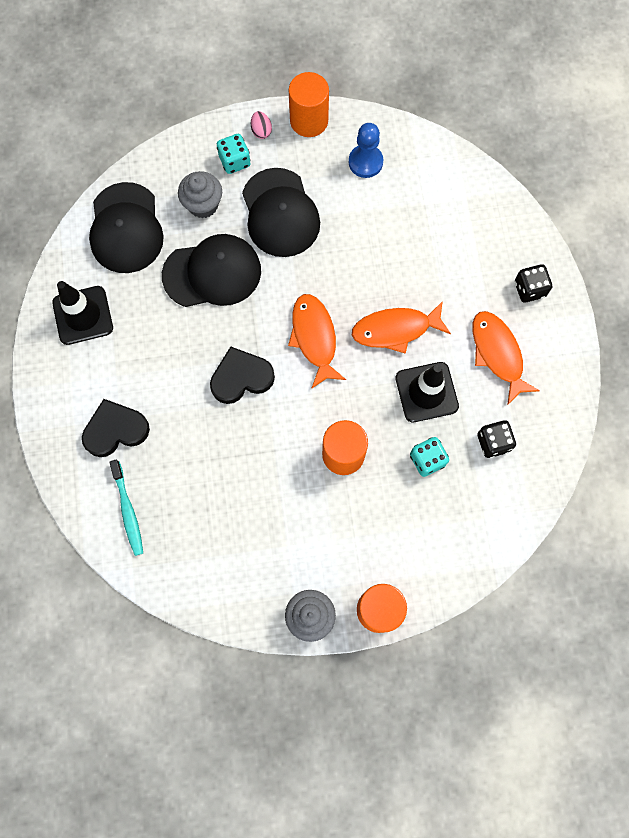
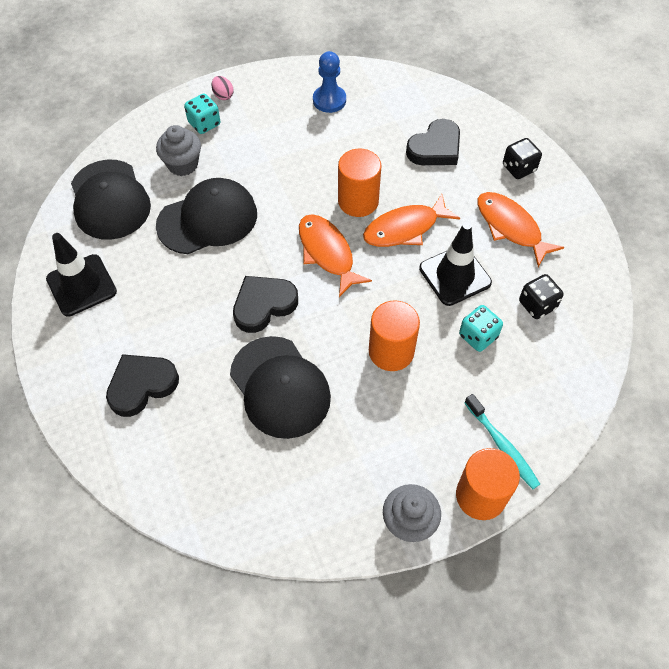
camera: 15 degrees left, 15 degrees down
turquoise toothbrush [109,459,143,556] -> turquoise toothbrush moved to [465,394,540,489]
black cap [242,168,320,257] -> black cap moved to [230,336,331,439]
orange cylinder [289,72,329,137] -> orange cylinder moved to [338,148,382,217]
none -> black heart [406,119,460,165]

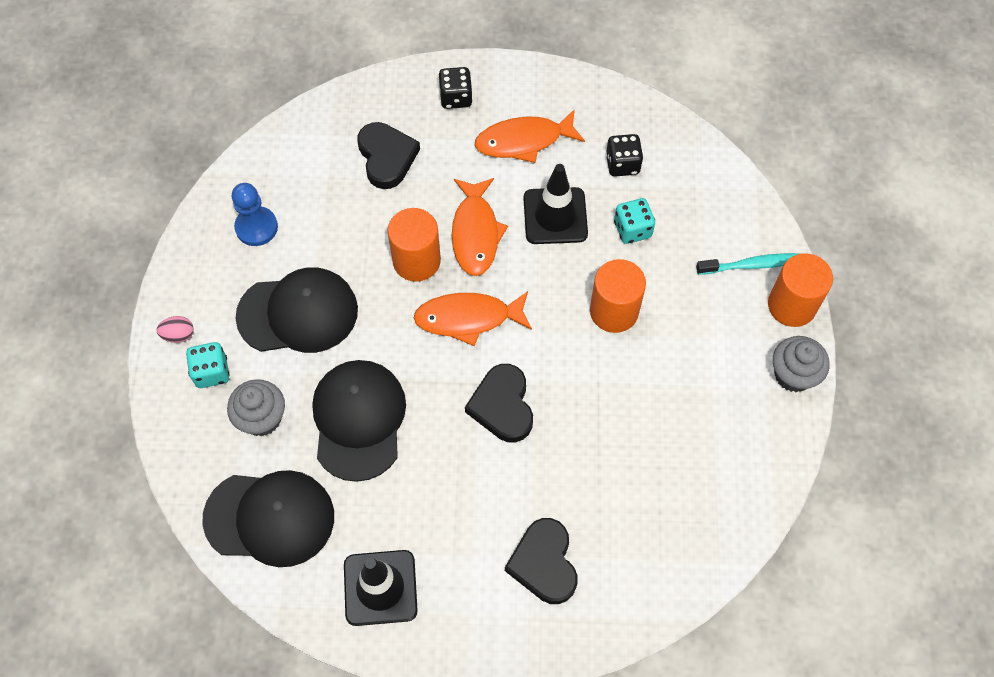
camera: 65 degrees left, 5 degrees up
black cap [230,336,331,439] -> black cap moved to [235,267,358,353]

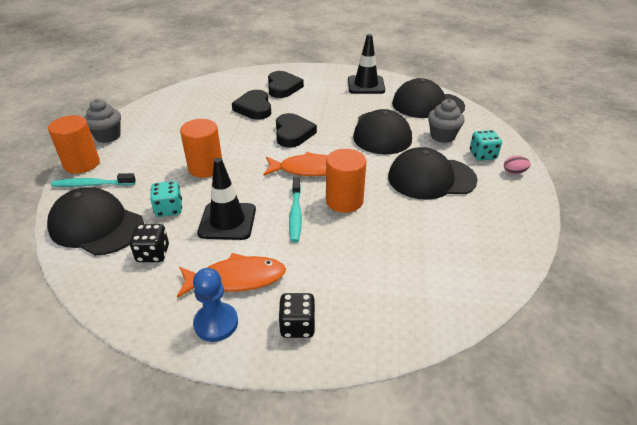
camera: 175 degrees left, 25 degrees down
blue pawn [232,183,278,246] -> blue pawn moved to [193,268,238,342]
black heart [357,122,420,189] -> black heart moved to [232,90,271,120]
orange fish [452,178,508,276] -> turquoise toothbrush [289,178,302,242]
none -> black cap [47,187,144,255]

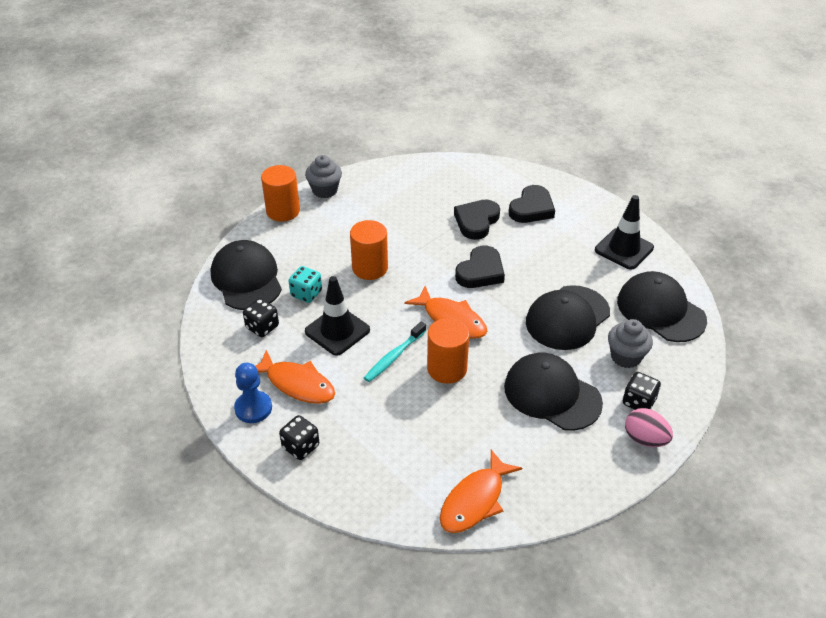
camera: 40 degrees right, 5 degrees up
turquoise toothbrush [51,173,136,187] -> none
turquoise dice [470,130,502,161] -> black dice [623,372,661,410]
pink egg [504,155,531,175] -> pink egg [625,408,673,447], size x1.56
none -> orange fish [440,450,522,533]

